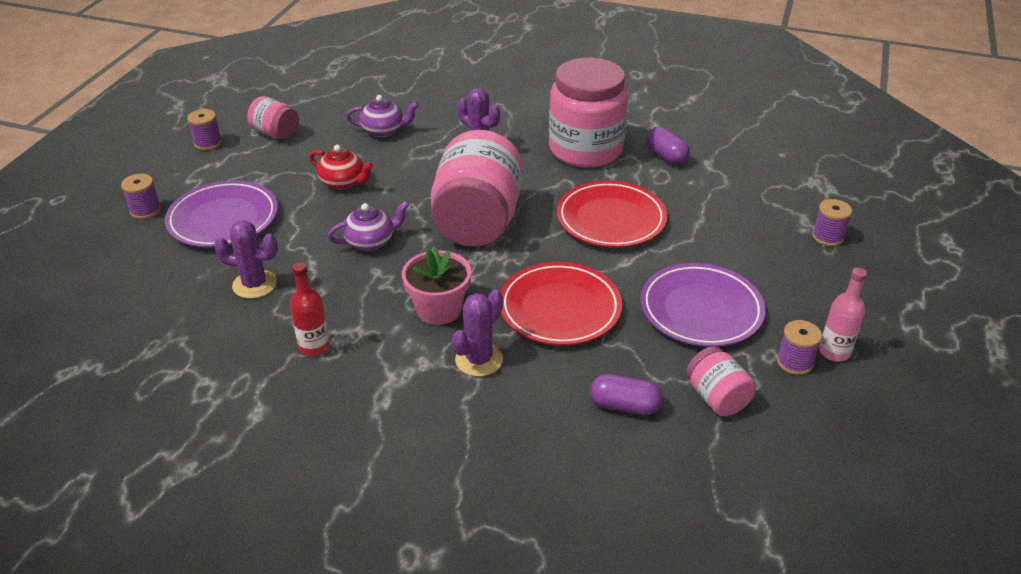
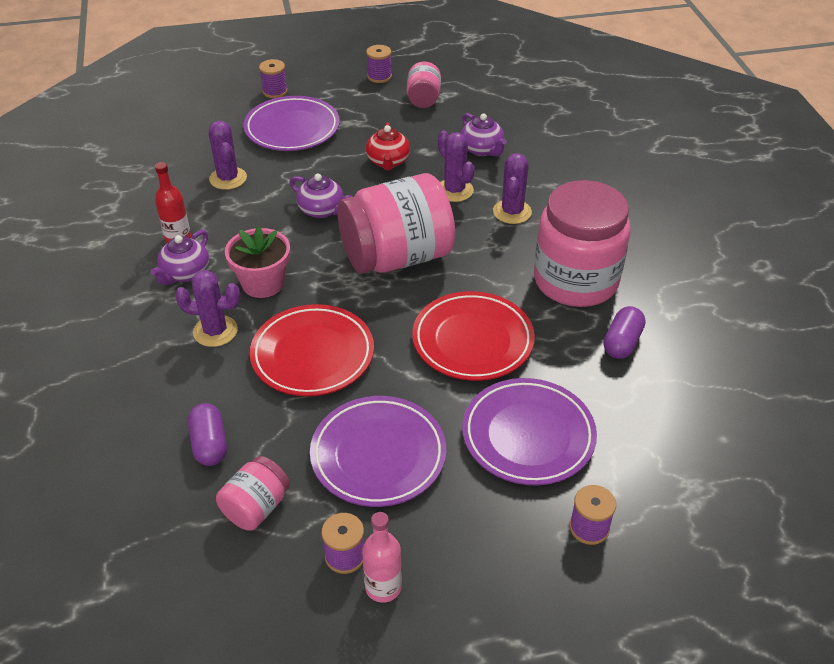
camera: 60 degrees right, 5 degrees up
none -> purple teapot [150,230,209,285]
none -> purple cactus [438,131,475,202]
none -> purple plate [462,378,597,485]

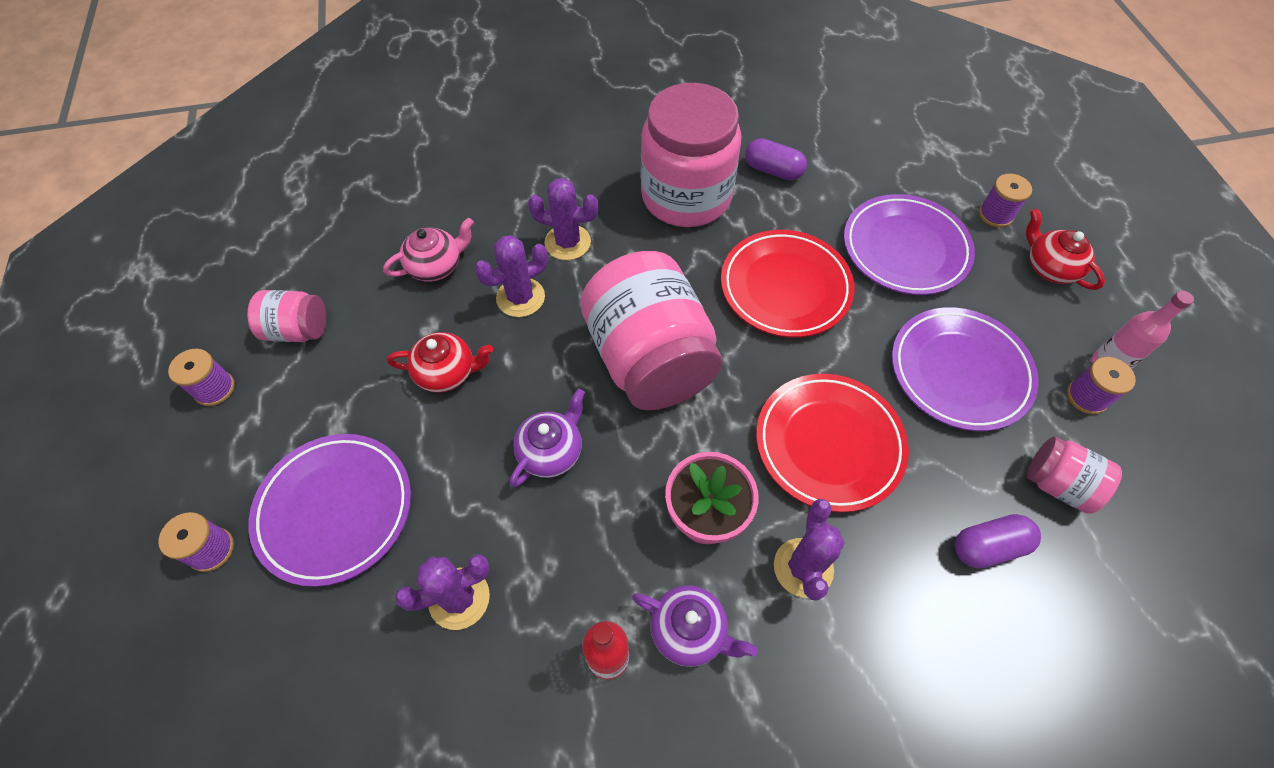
camera: 90 degrees left, 15 degrees up
purple teapot [461,113,507,156] -> pink teapot [383,218,474,282]
none -> red teapot [1026,208,1105,290]

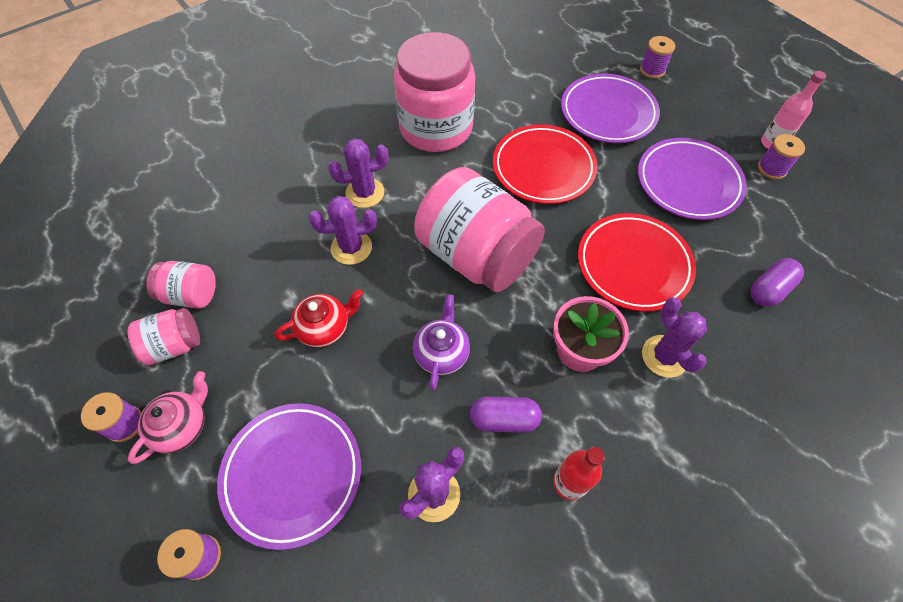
camera: 25 degrees left, 0 degrees up
pink teapot [383,218,474,282] -> pink teapot moved to [128,371,208,464]
purple cactus [474,235,548,317] -> purple cactus turned 45 degrees clockwise [309,196,377,265]
purple teapot [632,585,757,667] -> none
purple capsule [745,138,807,181] -> purple capsule moved to [470,397,542,433]
red teapot [1026,208,1105,290] -> none
pink jar [1027,437,1122,514] -> pink jar moved to [146,261,216,309]

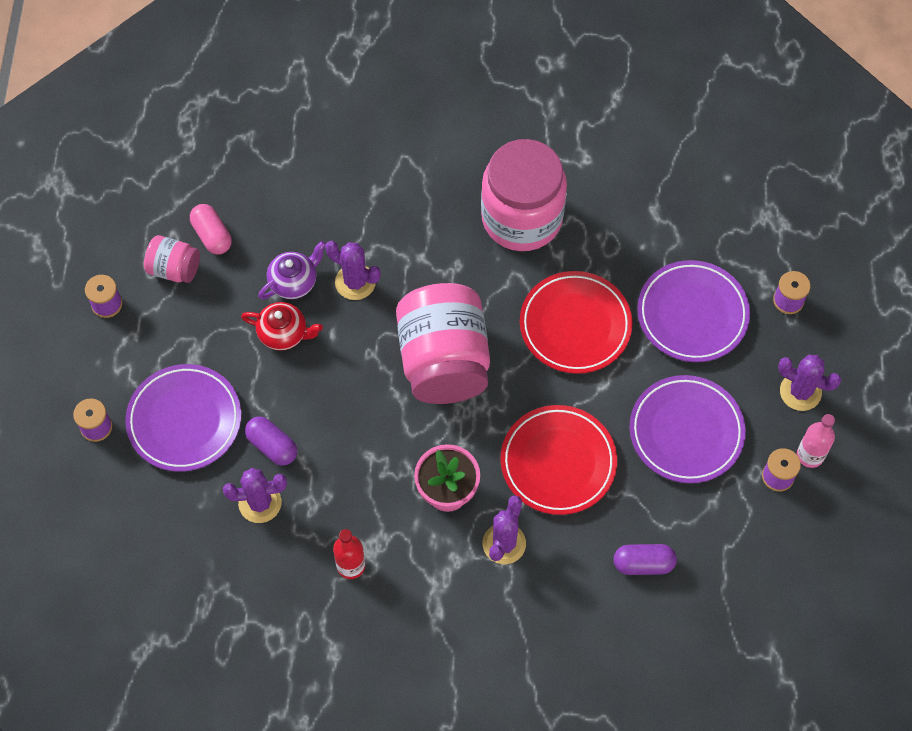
camera: 40 degrees right, 5 degrees up
pink teapot [128,371,208,464] -> none
pink jar [146,261,216,309] -> pink capsule [190,204,232,255]
purple cactus [328,139,389,208] -> purple cactus moved to [778,354,841,411]
purple teapot [413,294,470,390] -> purple teapot moved to [258,241,326,299]
purple capsule [470,397,542,433] -> purple capsule moved to [245,416,297,466]

